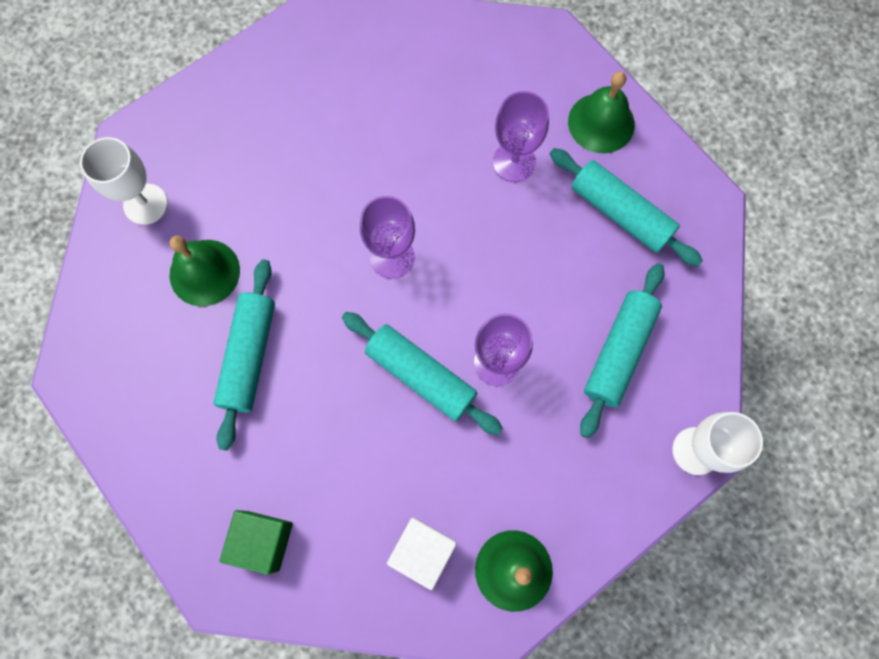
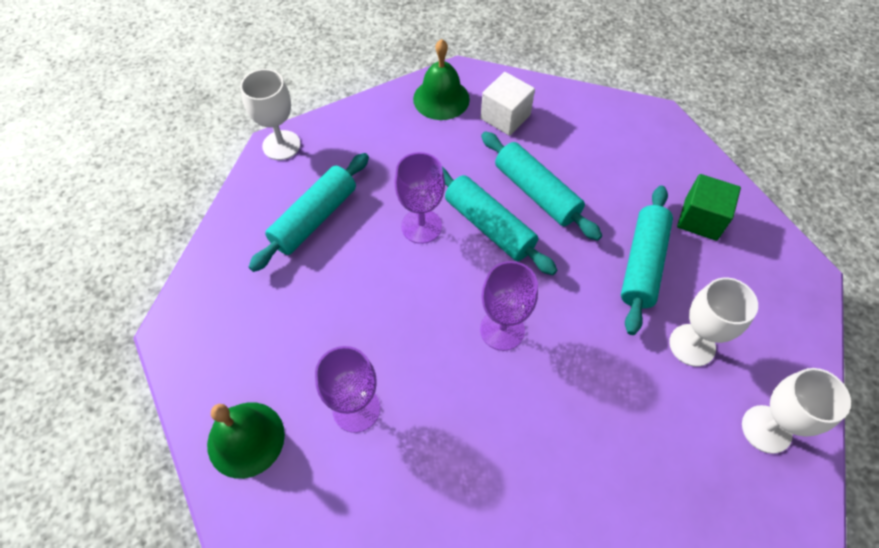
camera: 170 degrees left, 15 degrees down
green bell [170,236,240,306] -> white goblet [669,278,758,367]
green cube [220,510,293,575] -> green cube moved to [677,174,741,241]
turquoise rolling pin [550,148,703,267] -> turquoise rolling pin moved to [481,131,602,241]

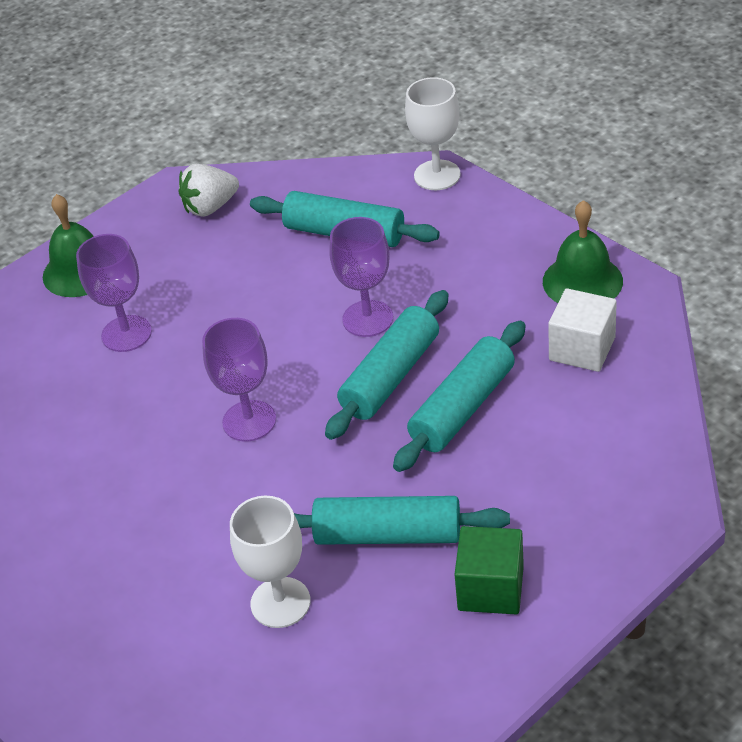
camera: 80 degrees right, 15 degrees down
white goblet [742,368,851,454] -> none
none -> white strawberry [178,164,239,217]

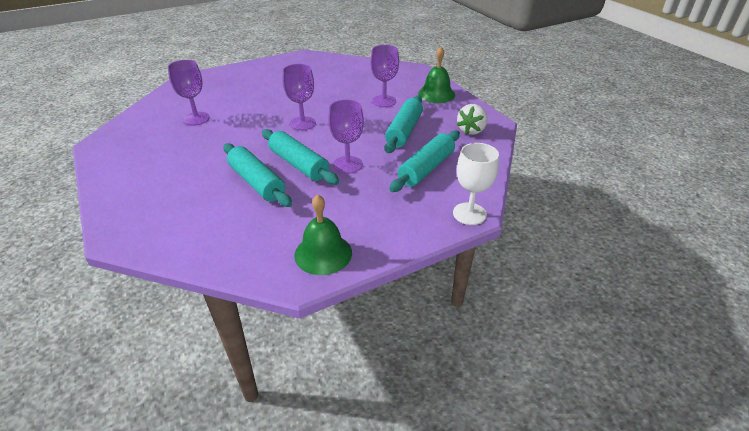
camera: 100 degrees right, 5 degrees down
white strawberry [178,164,239,217] -> white strawberry turned 135 degrees counterclockwise [457,104,487,135]
white goblet [230,496,311,628] -> purple goblet [168,60,210,125]
turquoise rolling pin [294,496,510,545] -> turquoise rolling pin moved to [385,95,423,153]
green cube [455,526,524,614] -> none
white cube [548,288,617,372] -> none

